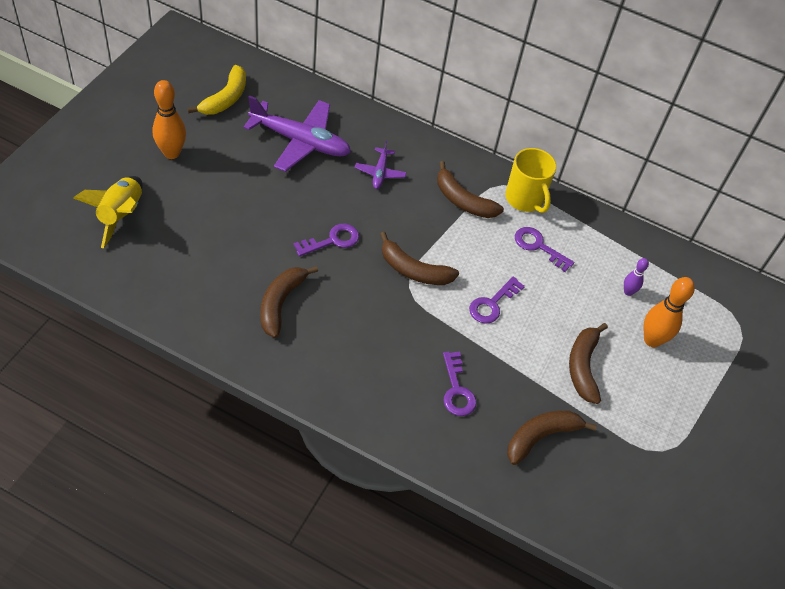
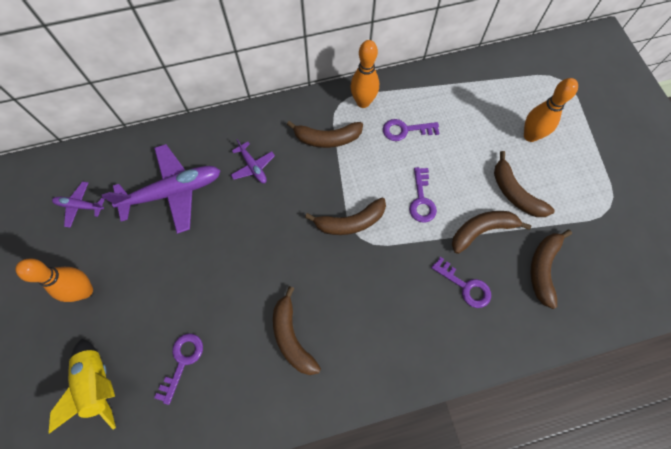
camera: 35 degrees left, 15 degrees up
yellow banana [187,65,246,115] -> purple plane [52,181,105,228]
purple key [294,223,359,256] -> purple key moved to [154,333,203,405]
yellow mug [505,148,557,213] -> orange bowling pin [350,40,379,108]
purple bowling pin [624,258,649,296] -> none
none -> brown banana [452,211,532,254]

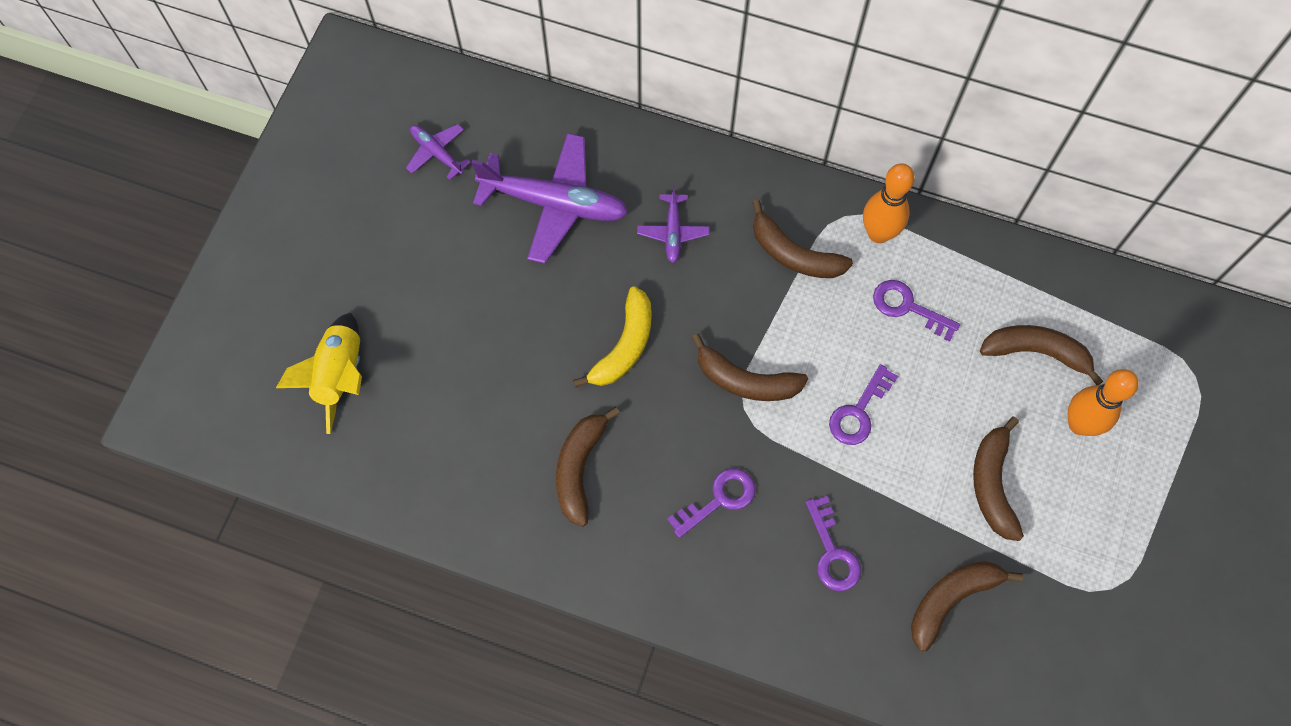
camera: 35 degrees right, 0 degrees up
orange bowling pin [15,259,93,302] -> none
purple key [154,333,203,405] -> purple key moved to [667,468,755,538]
brown banana [452,211,532,254] -> brown banana moved to [980,325,1103,385]
none -> yellow banana [573,286,652,388]

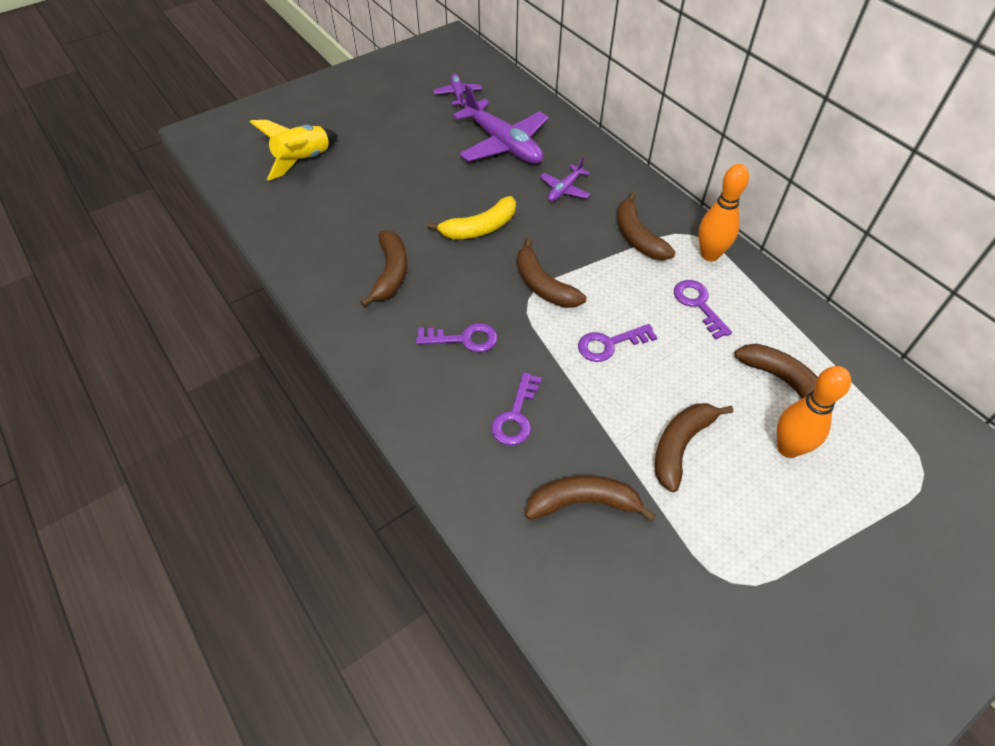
camera: 35 degrees right, 15 degrees down
brown banana [556,407,620,527] -> brown banana turned 135 degrees clockwise [360,230,407,307]

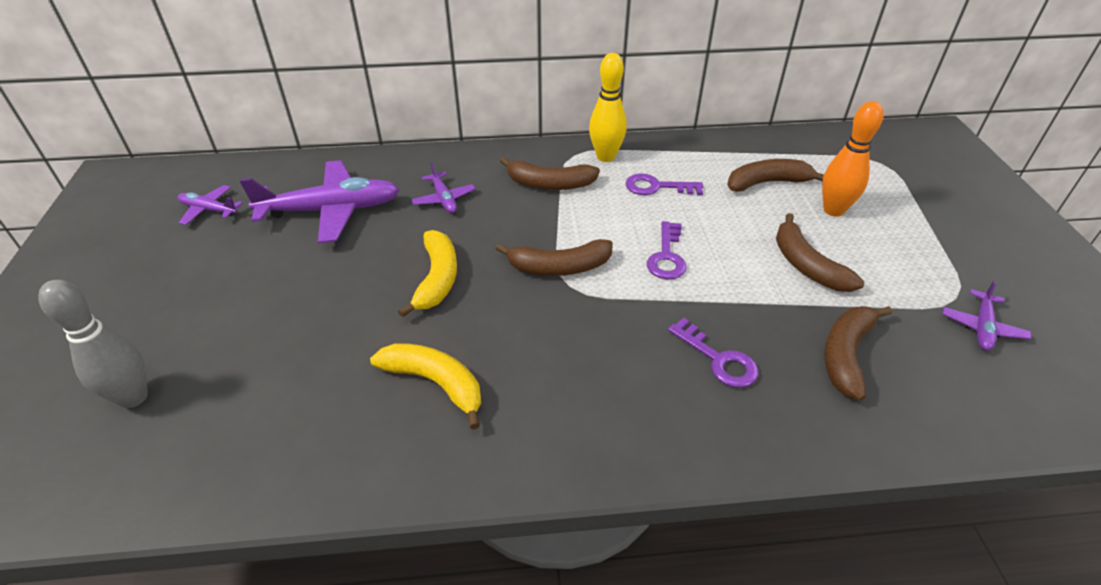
camera: 60 degrees left, 10 degrees down
yellow rocket [250,120,338,181] -> grey bowling pin [38,280,148,408]
brown banana [360,230,407,307] -> yellow banana [370,343,481,430]
purple key [416,323,498,352] -> none
orange bowling pin [698,164,749,261] -> yellow bowling pin [589,53,627,162]
none -> purple plane [943,280,1031,351]

